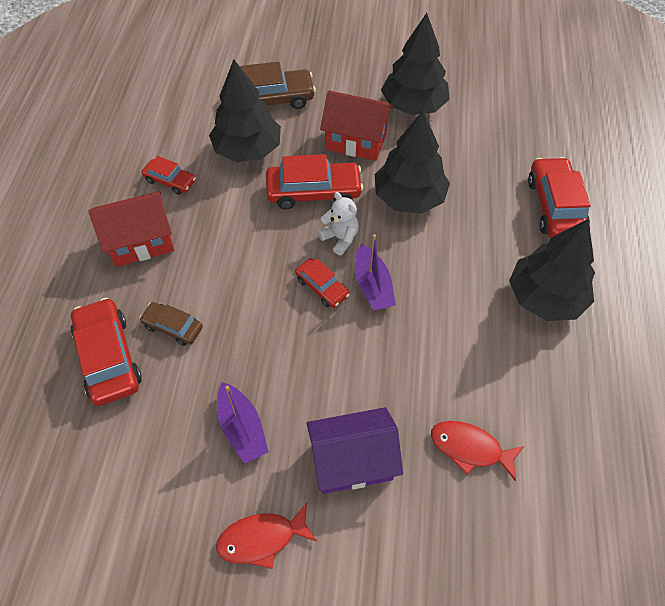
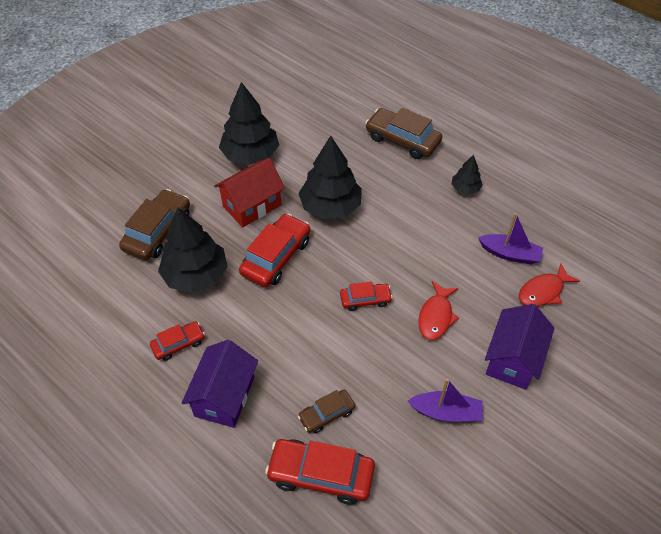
camera: 55 degrees left, 5 degrees down
red house [89,191,174,267] -> purple house [182,340,258,428]
red fish [216,503,317,569] -> red fish moved to [418,281,459,340]
white teddy bear [318,192,359,255] -> none
purple boat [355,234,396,311] -> purple boat moved to [478,213,543,265]
black tree [509,219,595,321] -> black tree [452,154,483,195], size x0.50
red car [528,157,591,238] -> brown car [366,108,442,159]

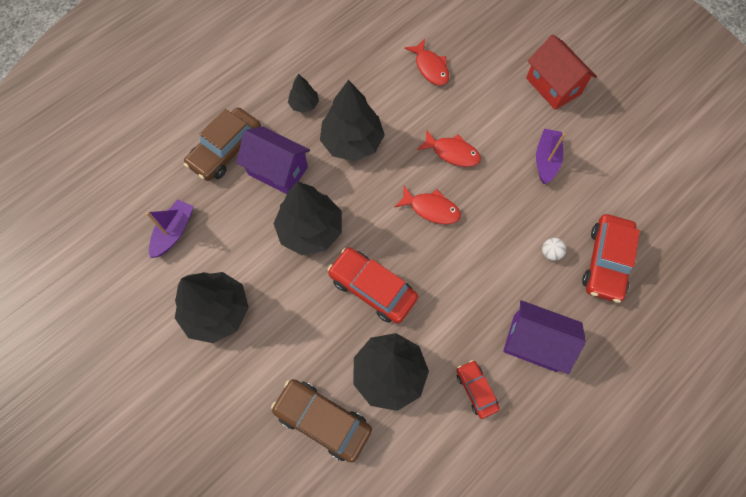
camera: 85 degrees left, 15 degrees up
red house [214,158,285,228] -> red house moved to [526,34,597,110]
brown car [298,389,355,433] -> white ball [542,238,566,261]
red car [340,281,393,311] -> red fish [394,186,461,224]
purple boat [478,213,543,265] -> purple boat moved to [146,200,194,258]
purple house [485,304,555,390] -> purple house moved to [236,126,310,194]
none -> black tree [320,80,385,161]

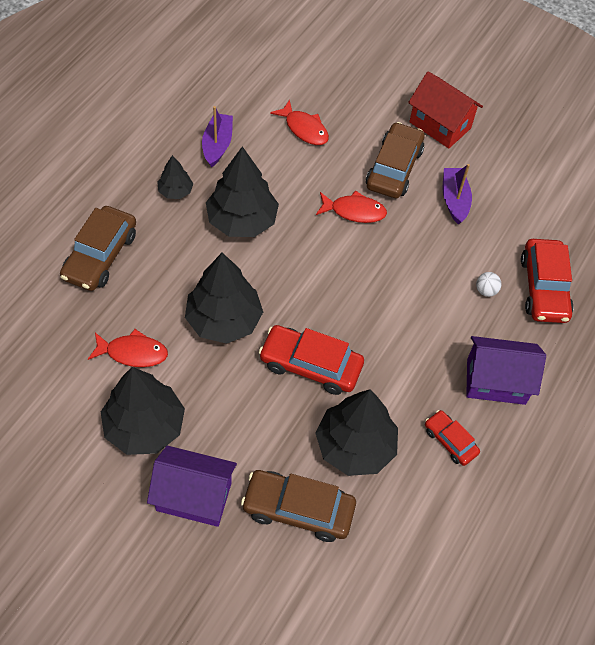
camera: 20 degrees left, 10 degrees down
purple boat [146,200,194,258] -> purple boat moved to [202,106,233,168]
purple house [236,126,310,194] -> purple house moved to [147,446,237,527]
red fish [394,186,461,224] -> red fish moved to [88,329,168,367]
none -> brown car [366,122,424,198]

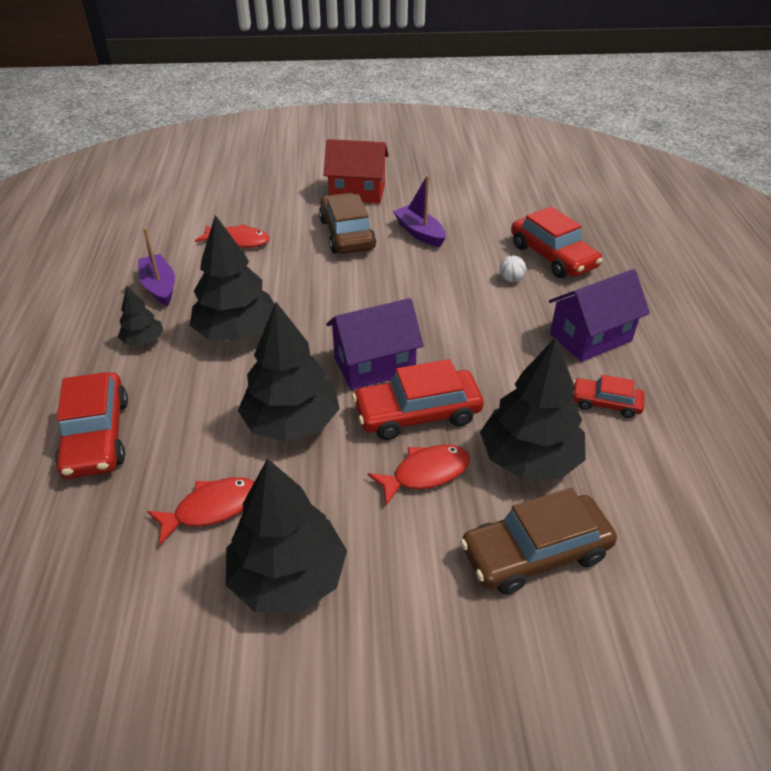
camera: 30 degrees left, 15 degrees down
brown car [60,206,136,291] -> red car [55,372,128,479]
purple house [147,446,237,527] -> purple house moved to [326,298,424,390]
red fish [316,190,387,223] -> red fish moved to [368,445,470,505]

